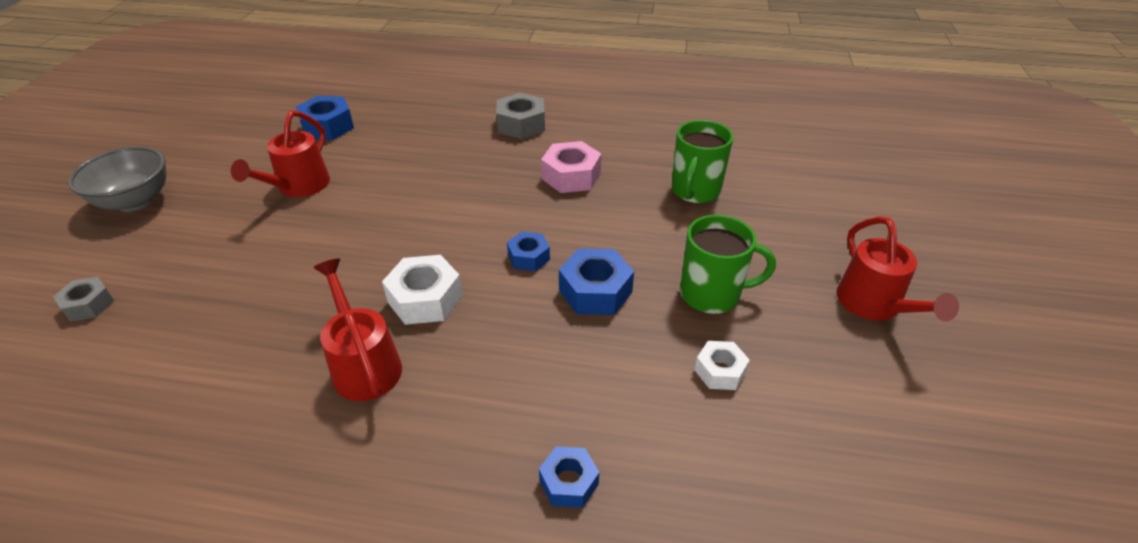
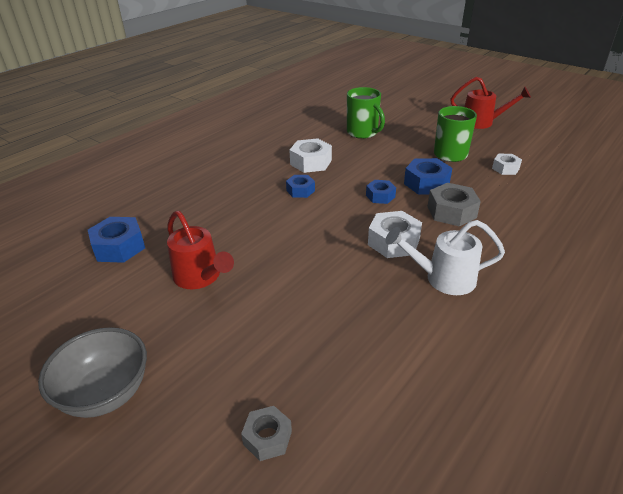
camera: 60 degrees left, 5 degrees down
red watering can [313,259,402,401] -> white watering can [385,220,505,295]
grey nut [496,93,545,139] -> grey nut moved to [427,183,481,227]
blue nut [539,446,599,508] -> blue nut moved to [286,175,315,198]
pink nut [541,141,601,193] -> white nut [289,138,332,173]

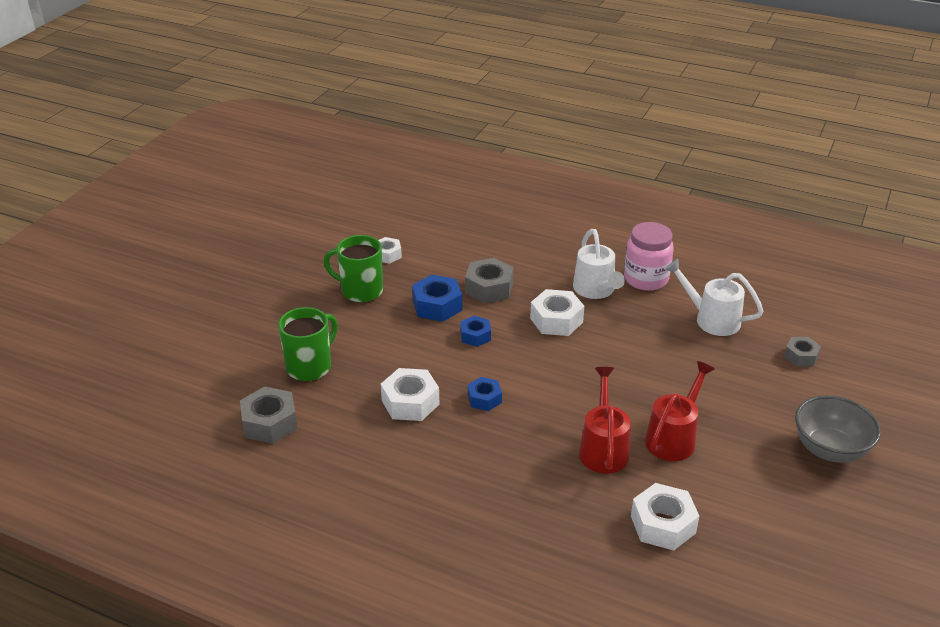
camera: 105 degrees left, 0 degrees up
blue nut [88,217,145,263] -> white nut [631,483,699,550]
red watering can [451,77,531,129] -> red watering can moved to [579,367,631,474]
none -> grey nut [240,386,298,444]
none -> pink jar [624,222,674,291]
none -> white watering can [665,259,763,336]

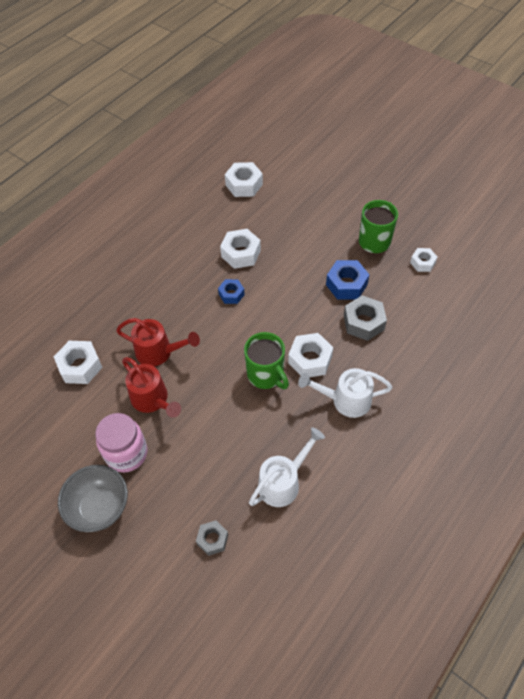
camera: 105 degrees right, 20 degrees up
grey nut [240,386,298,444] -> white nut [225,162,263,197]
green mug [278,307,338,381] -> green mug moved to [244,332,289,389]
blue nut [460,316,491,347] -> none
pink jar [624,222,674,291] -> pink jar moved to [95,413,147,472]

